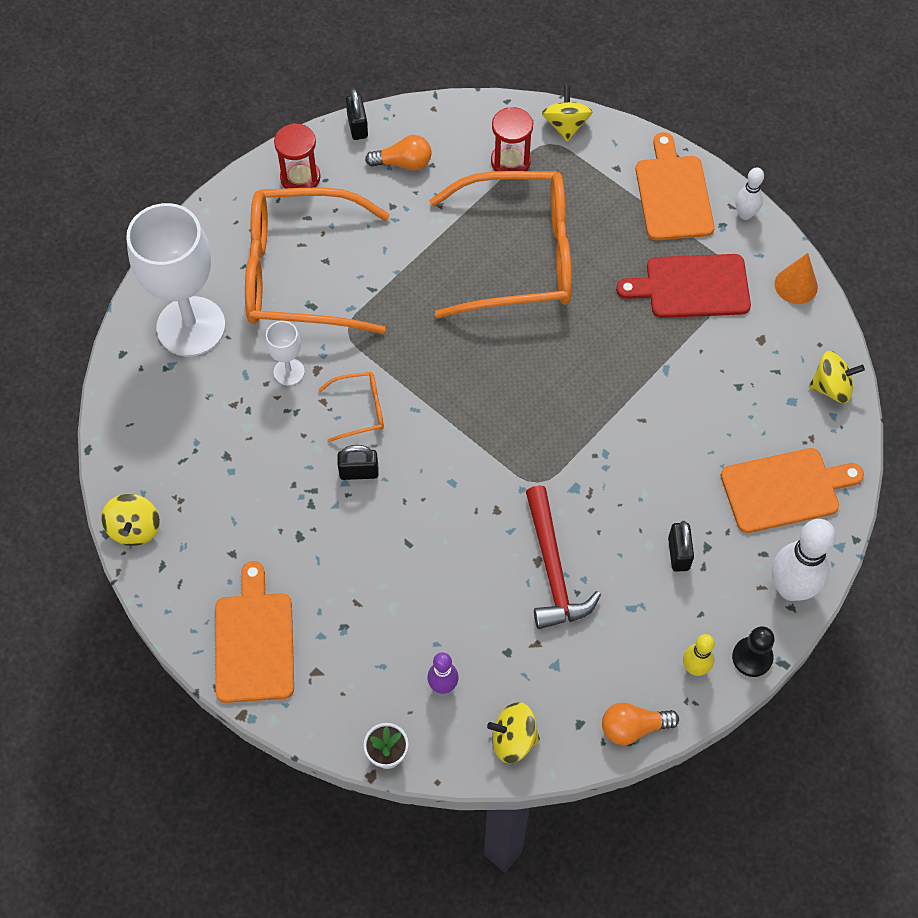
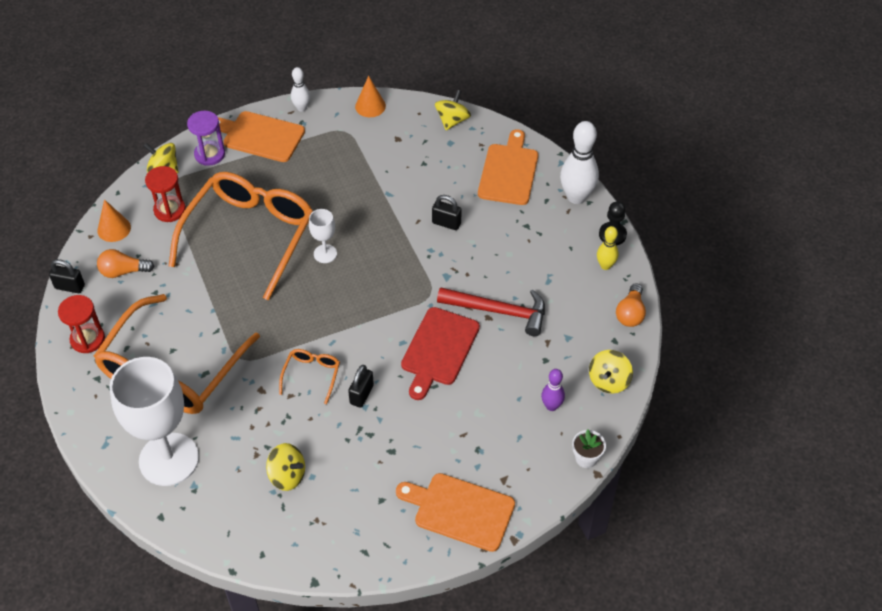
camera: 65 degrees left, 10 degrees down
yellow spinning top [102,494,160,546] -> yellow spinning top moved to [266,443,305,491]
white goblet [266,321,305,386] -> white goblet moved to [309,209,337,263]
orange light bulb [365,135,432,171] -> orange light bulb turned 120 degrees counterclockwise [97,249,154,278]
red cutting board [616,254,751,318] -> red cutting board moved to [401,307,480,400]
black padlock [668,521,694,572] -> black padlock moved to [432,195,462,230]
none -> orange cone [97,199,131,242]
none -> purple hourglass [187,111,225,166]

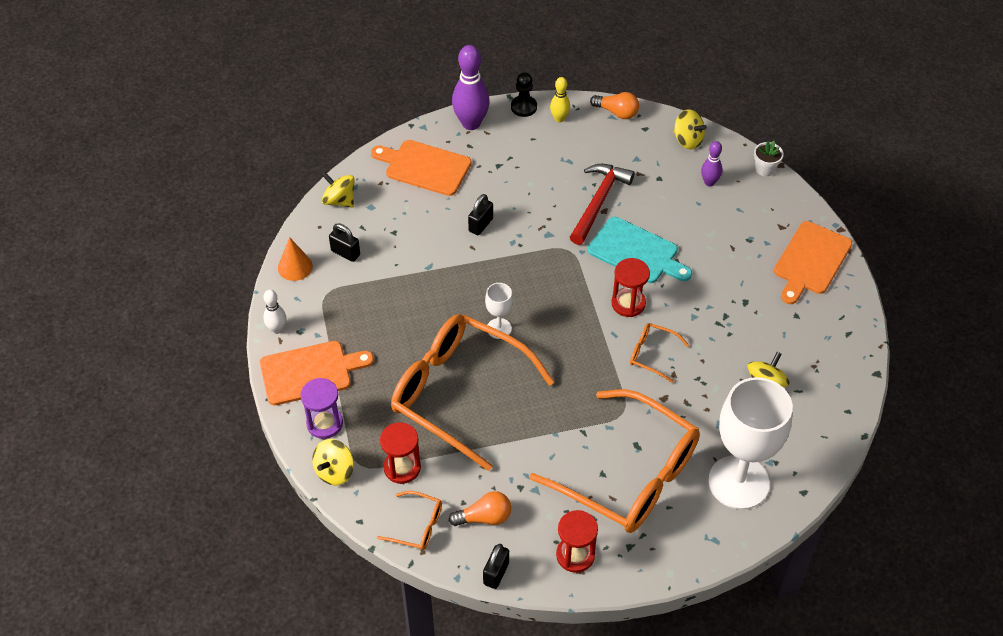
camera: 80 degrees left, 0 degrees up
orange cone [97,199,131,242] -> orange glasses [377,491,442,550]
orange light bulb [97,249,154,278] -> orange light bulb turned 105 degrees counterclockwise [449,491,511,526]
orange cutting board [218,111,305,162] -> orange cutting board turned 135 degrees counterclockwise [260,341,374,405]
black padlock [348,365,374,408] -> black padlock moved to [329,223,360,262]
red cutting board [401,307,480,400] -> turquoise cutting board [587,217,692,283]
white bowling pin [560,121,599,204] -> purple bowling pin [452,45,490,130]
none -> red hourglass [611,258,650,317]

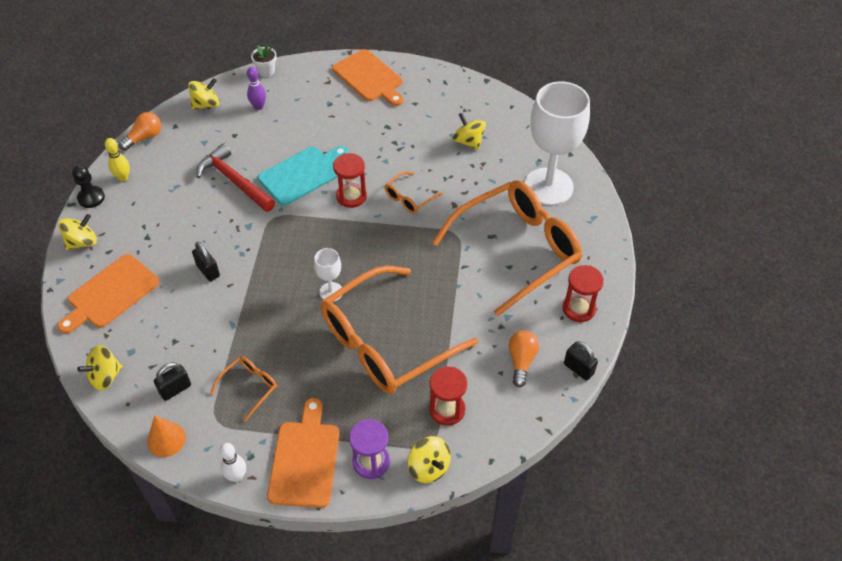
camera: 70 degrees left, 0 degrees up
orange glasses [377,491,442,550] -> orange glasses moved to [210,356,277,422]
purple bowling pin [452,45,490,130] -> yellow spinning top [58,214,97,250]

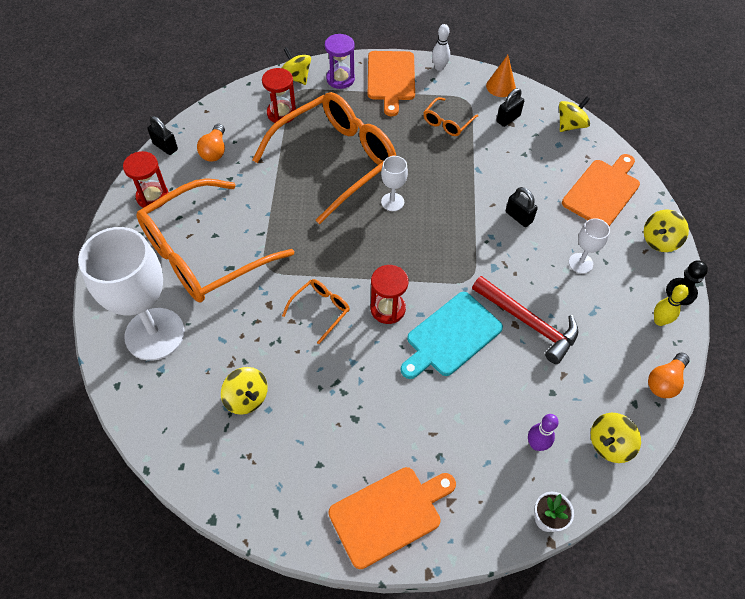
camera: 175 degrees right, 5 degrees up
orange cutting board [332,49,404,106] -> orange cutting board turned 105 degrees clockwise [328,467,456,569]
none -> white goblet [569,218,610,274]

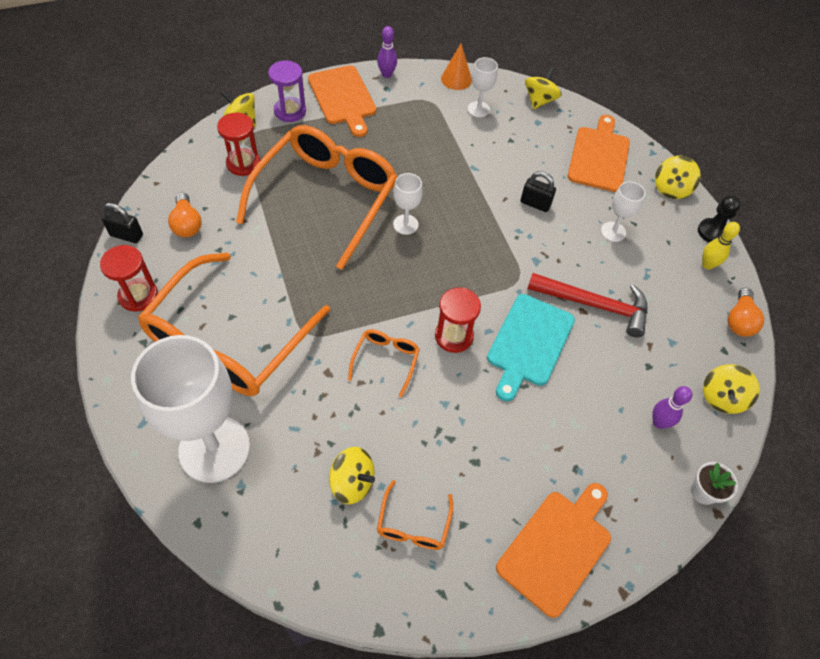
camera: 25 degrees left, 0 degrees up
orange glasses [423,97,478,136] -> orange glasses moved to [377,480,453,550]
white bowling pin [432,24,450,71] -> purple bowling pin [377,26,397,78]
black padlock [496,88,524,127] -> white goblet [468,57,498,117]

